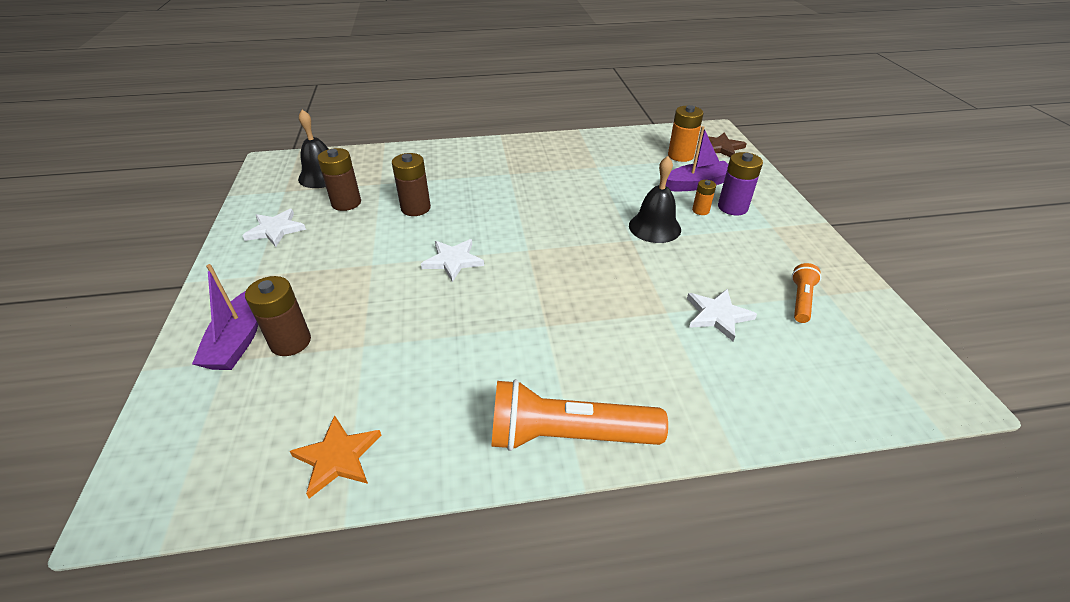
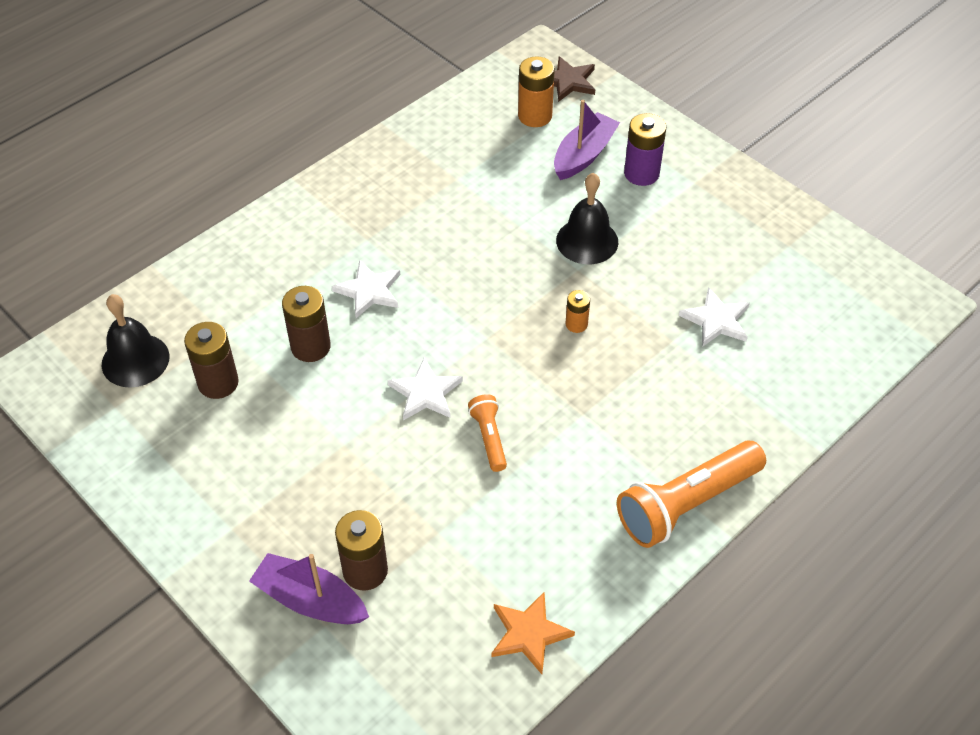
camera: 35 degrees left, 10 degrees up
purple boat [192,264,258,370] -> purple boat turned 150 degrees clockwise [249,553,369,624]
white star [242,209,306,247] -> white star moved to [331,260,400,318]
orange battery [692,180,716,215] -> orange battery moved to [565,290,590,333]
orange flashlight [792,263,821,323] -> orange flashlight moved to [468,394,507,472]

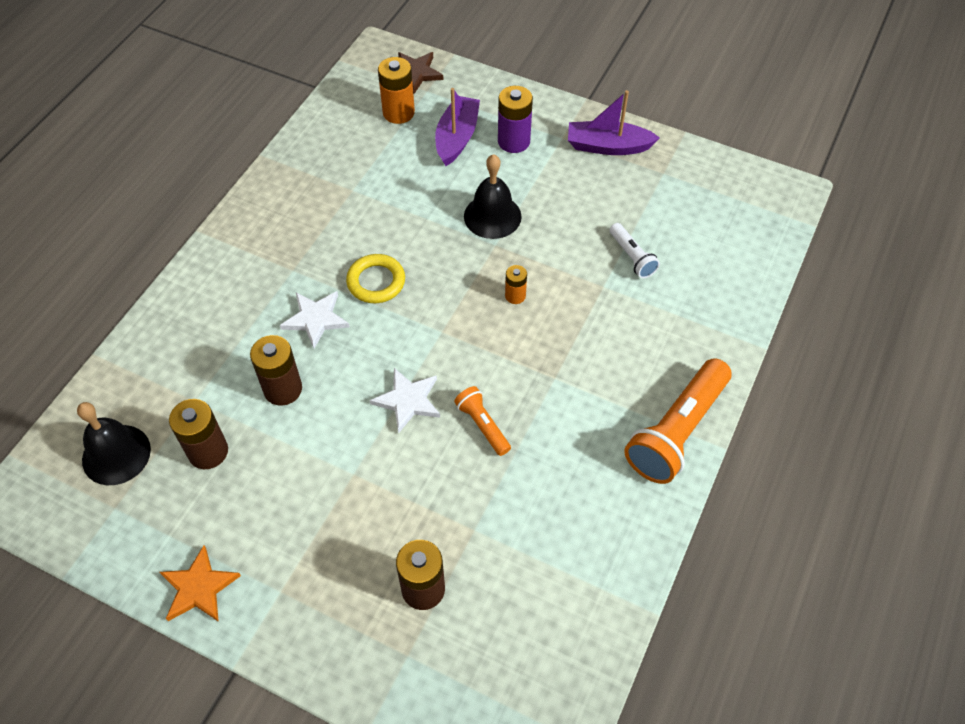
camera: 20 degrees left, 5 degrees up
purple boat [249,553,369,624] -> purple boat moved to [568,90,660,155]
orange star [491,592,575,674] -> orange star moved to [160,546,241,622]
white star [679,287,750,347] -> white flashlight [610,223,660,278]
none -> yellow ring [346,254,405,303]

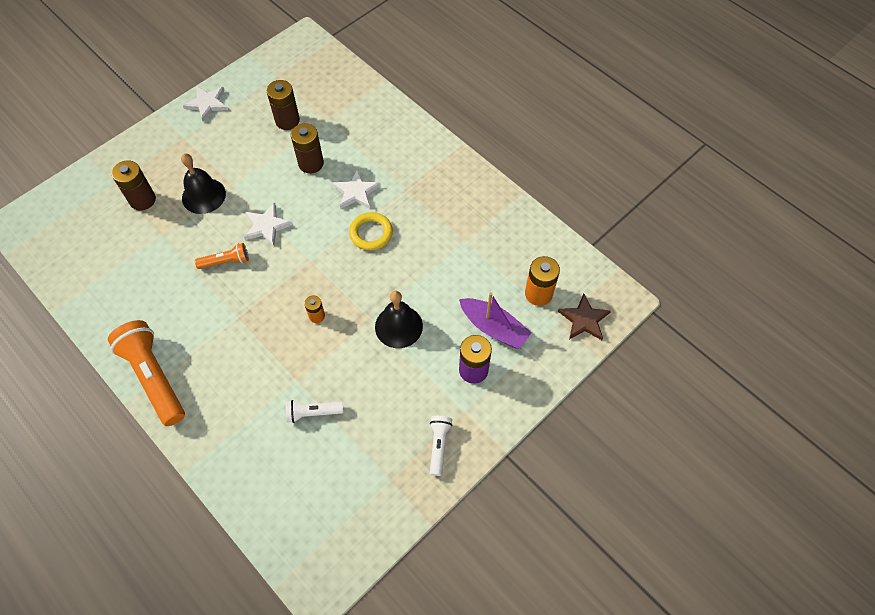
camera: 110 degrees right, 5 degrees up
black bell [77,402,151,485] -> black bell moved to [181,153,226,214]
orange star [160,546,241,622] -> white star [183,86,228,122]
purple boat [568,90,660,155] -> white flashlight [430,416,453,476]

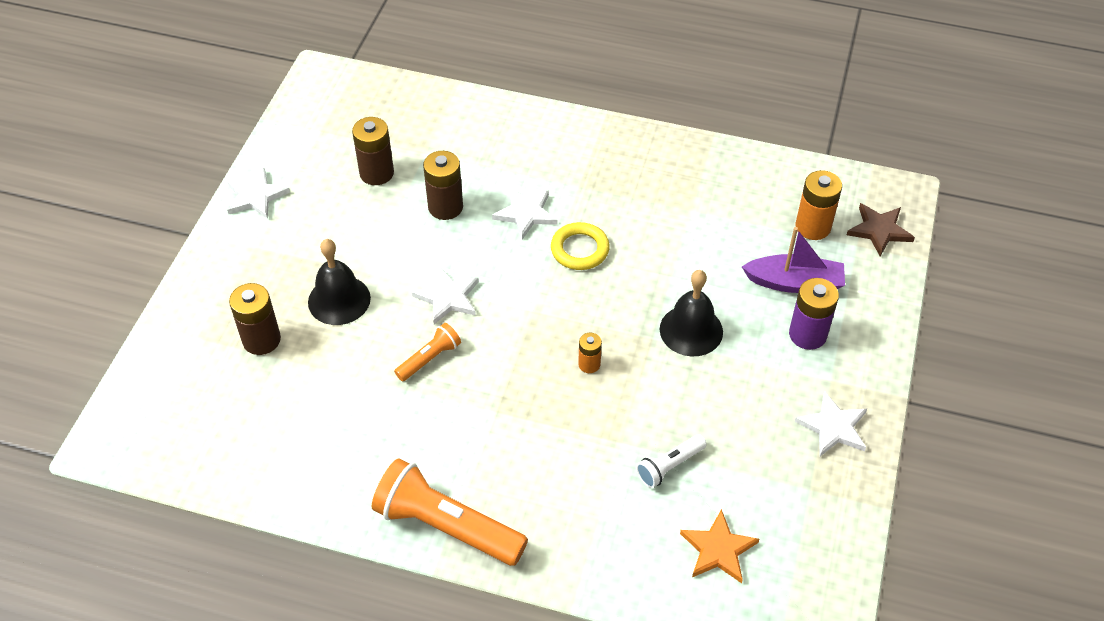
camera: 30 degrees left, 10 degrees down
white flashlight [430,416,453,476] -> white star [795,391,867,456]
none -> orange star [680,509,759,583]

